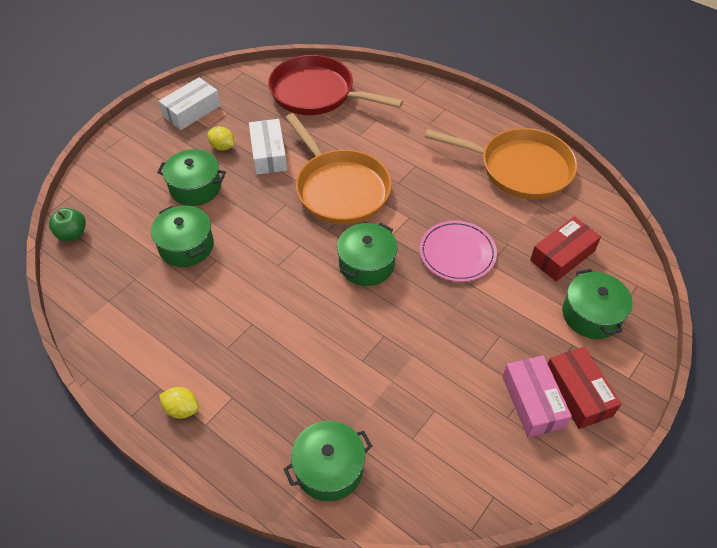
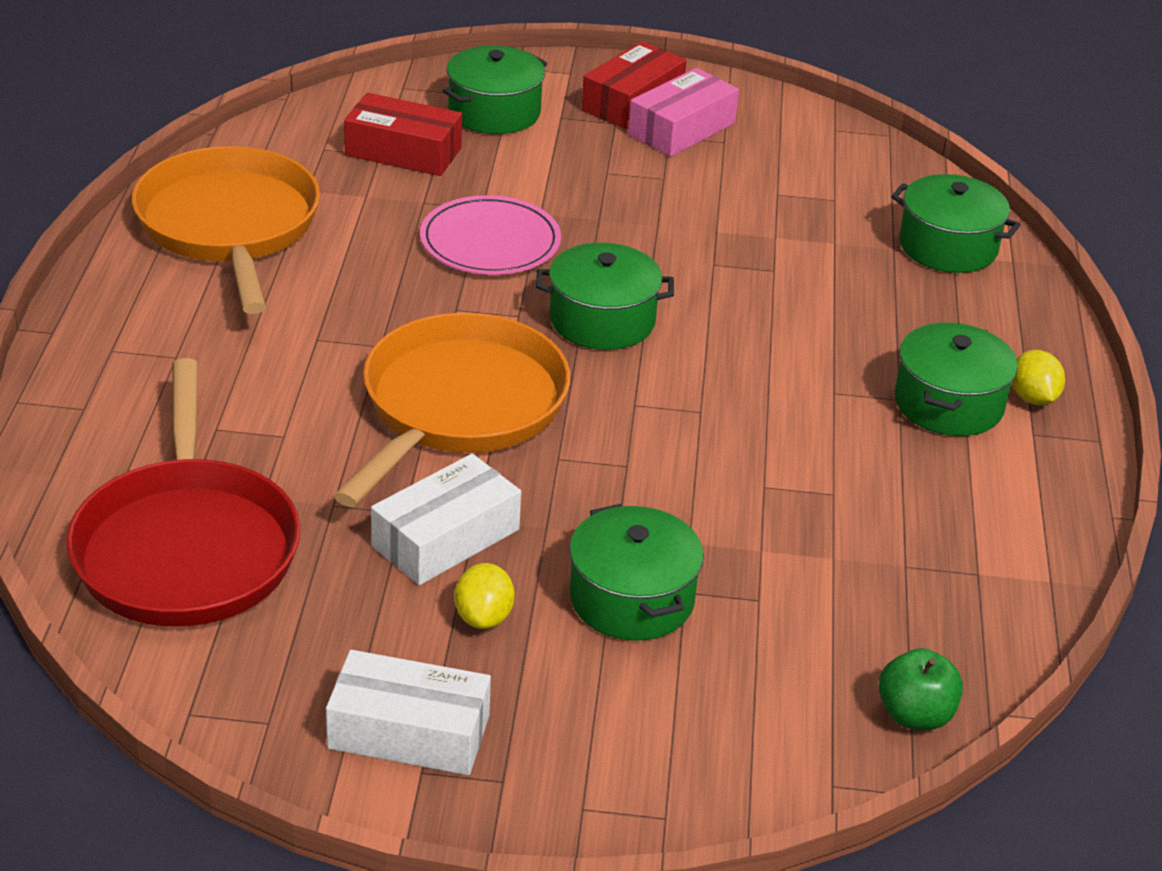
camera: 125 degrees left, 15 degrees down
green pot [151,205,214,267] -> green pot moved to [895,323,1018,436]

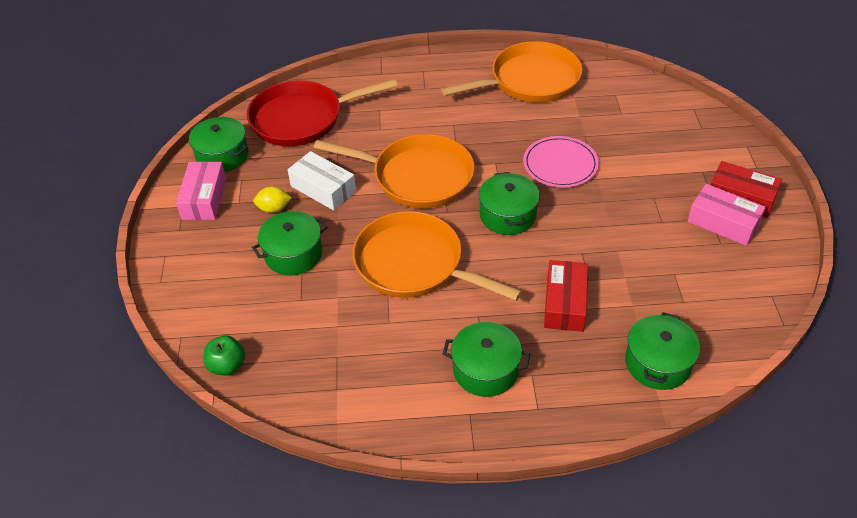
camera: 85 degrees right, 10 degrees up
white box [326,650,491,775] -> pink box [176,161,226,220]
red box [344,93,462,176] -> red box moved to [544,260,588,332]
green pot [443,45,547,134] -> green pot moved to [189,117,248,172]
yellow lemon [1012,350,1065,405] -> none
none -> orange pan [352,211,522,301]

